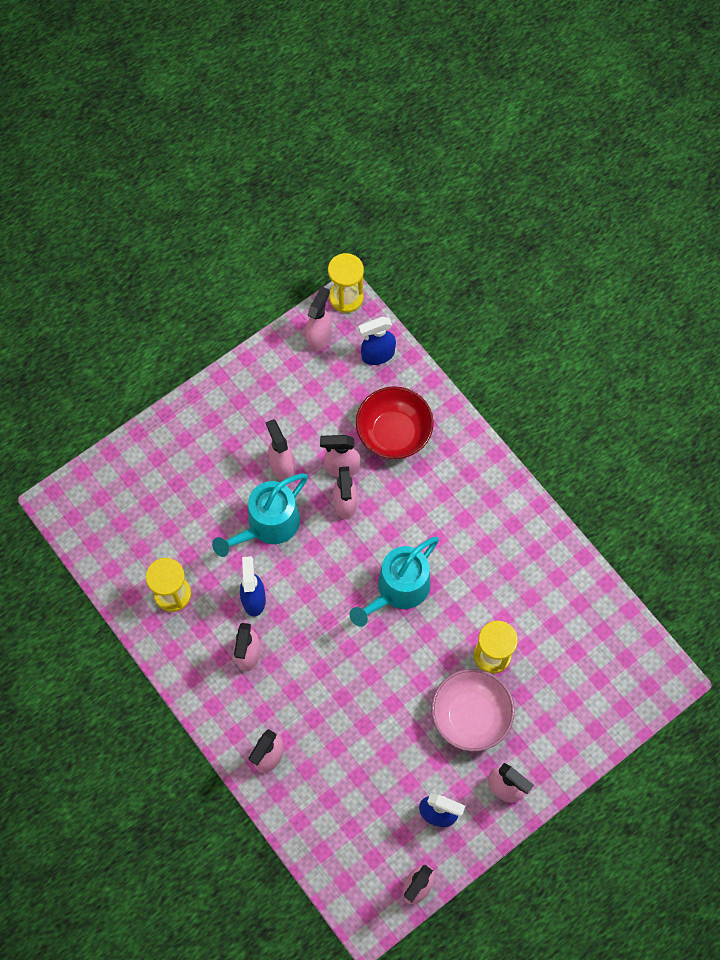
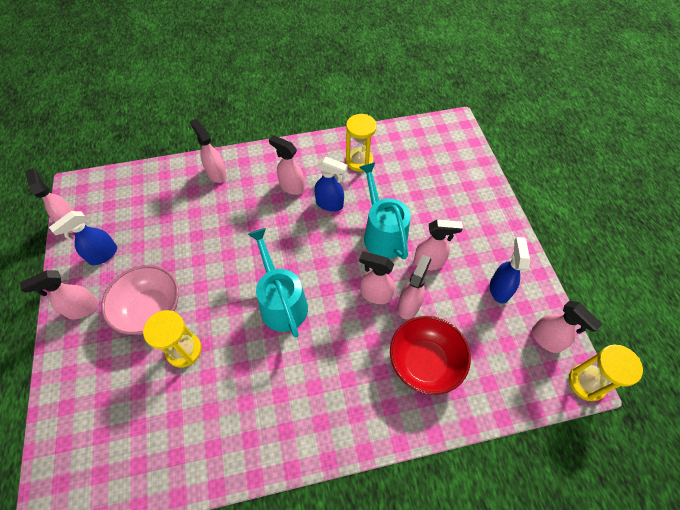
camera: 115 degrees right, 10 degrees down
blue spray bottle [358,317,396,365] -> blue spray bottle moved to [490,237,530,303]

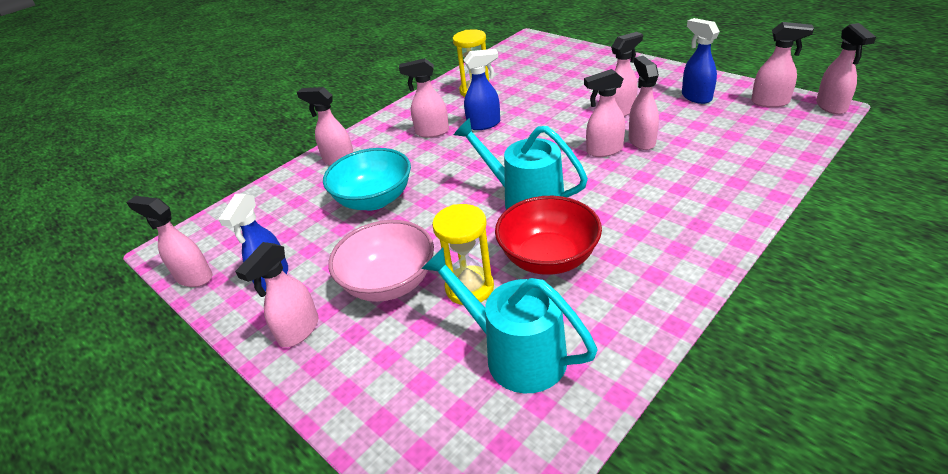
camera: 30 degrees left, 20 degrees down
turquoise watering can [359,162,411,259] -> turquoise watering can moved to [421,248,598,393]
red bowl [390,316,471,395] -> red bowl moved to [495,196,602,275]
yellow hourglass [569,345,643,401] -> pink spray bottle [816,23,876,115]
none -> turquoise bowl [323,148,411,211]

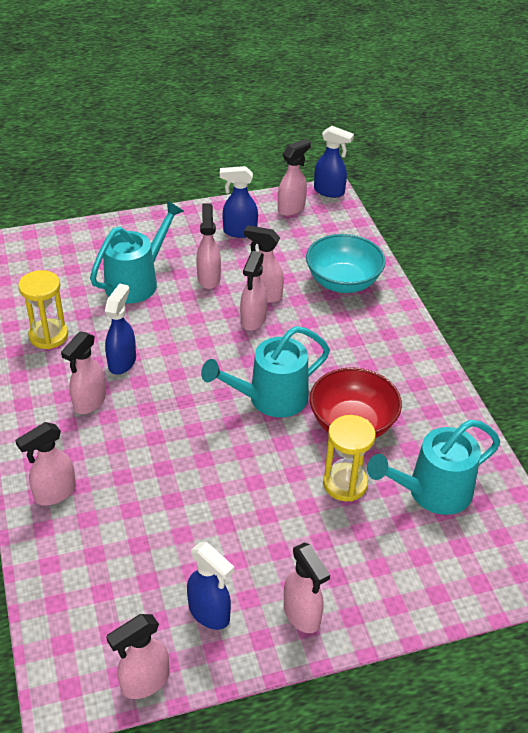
camera: 65 degrees left, 5 degrees up
turquoise bowl [323,148,411,211] -> turquoise bowl moved to [306,234,385,293]
pink bowl [328,220,434,302] -> none
pink spray bottle [816,23,876,115] -> blue spray bottle [314,126,354,198]
none -> turquoise watering can [90,201,184,303]

